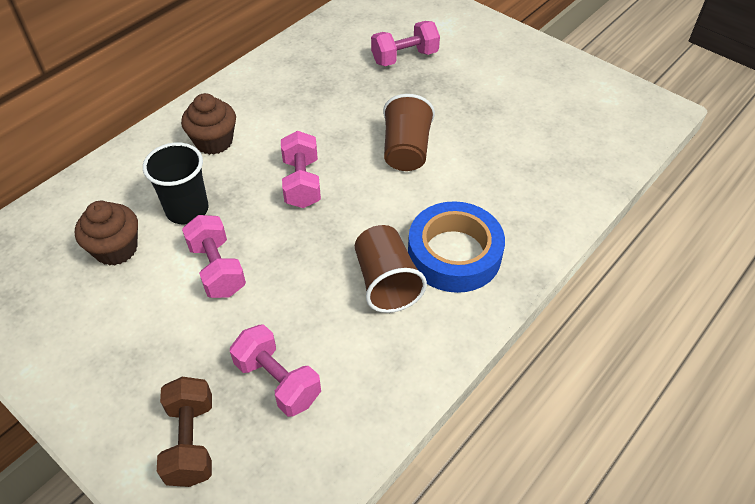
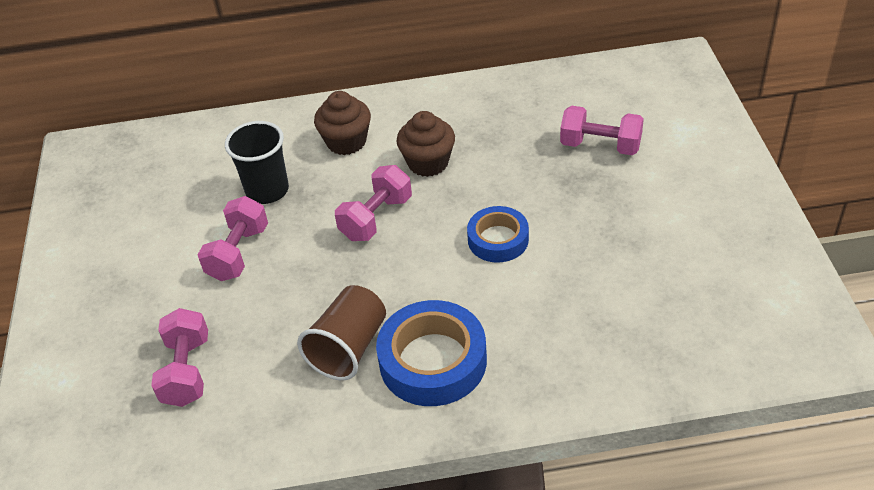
camera: 45 degrees right, 5 degrees down
brown cupcake [75,201,138,266] -> brown cupcake moved to [397,111,455,177]
brown dumbbell [157,377,212,487] -> none
brown cup [383,94,435,171] -> blue tape [467,206,529,263]

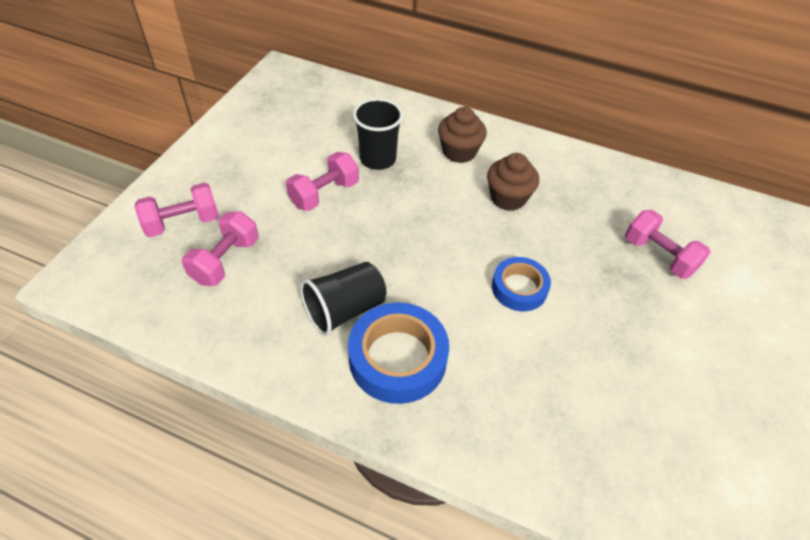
camera: 25 degrees right, 5 degrees up
brown cup [297,285,386,380] -> black cup [300,262,386,336]
pink dumbbell [335,165,412,241] -> pink dumbbell moved to [135,183,219,237]

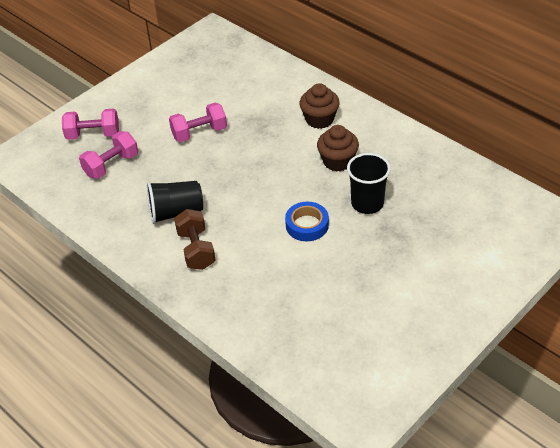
camera: 25 degrees right, 5 degrees down
blue tape [348,303,449,404] -> brown dumbbell [174,209,216,270]
black cup [353,98,403,170] -> black cup moved to [347,153,391,214]
pink dumbbell [625,210,710,279] -> none

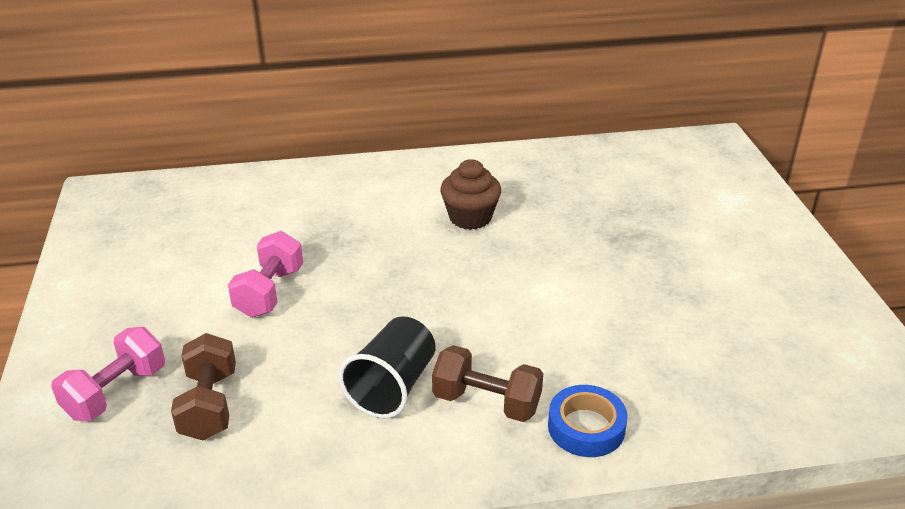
camera: 55 degrees left, 10 degrees down
pink dumbbell [79,131,138,179] -> brown dumbbell [171,333,236,440]
blue tape [285,202,329,241] -> blue tape moved to [548,385,628,457]
brown cupcake [299,83,340,129] -> none
black cup [347,153,391,214] -> none

